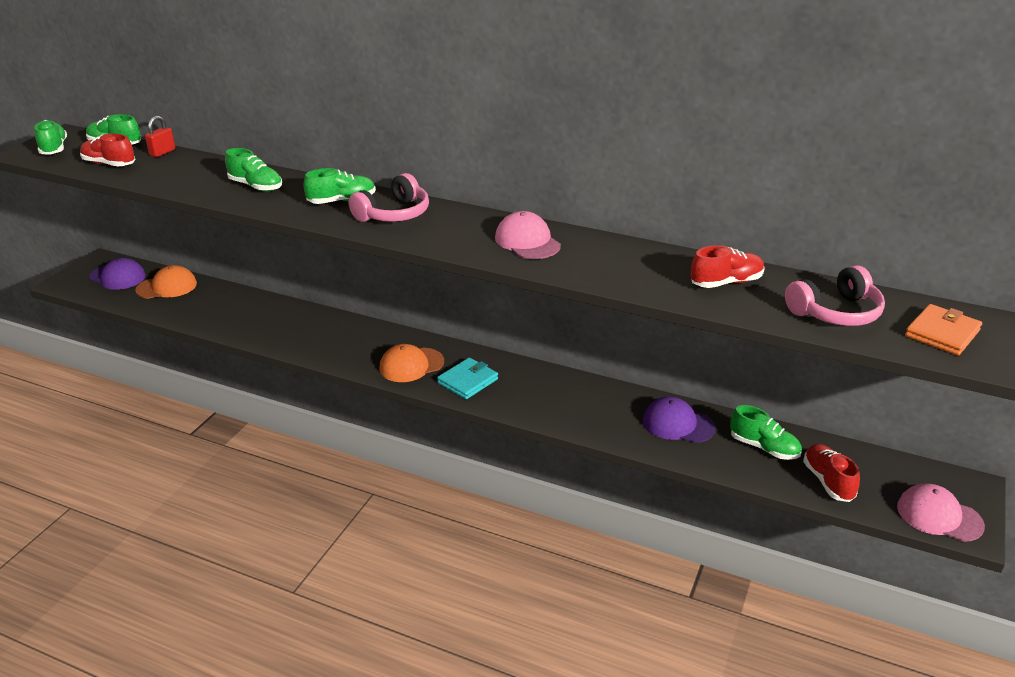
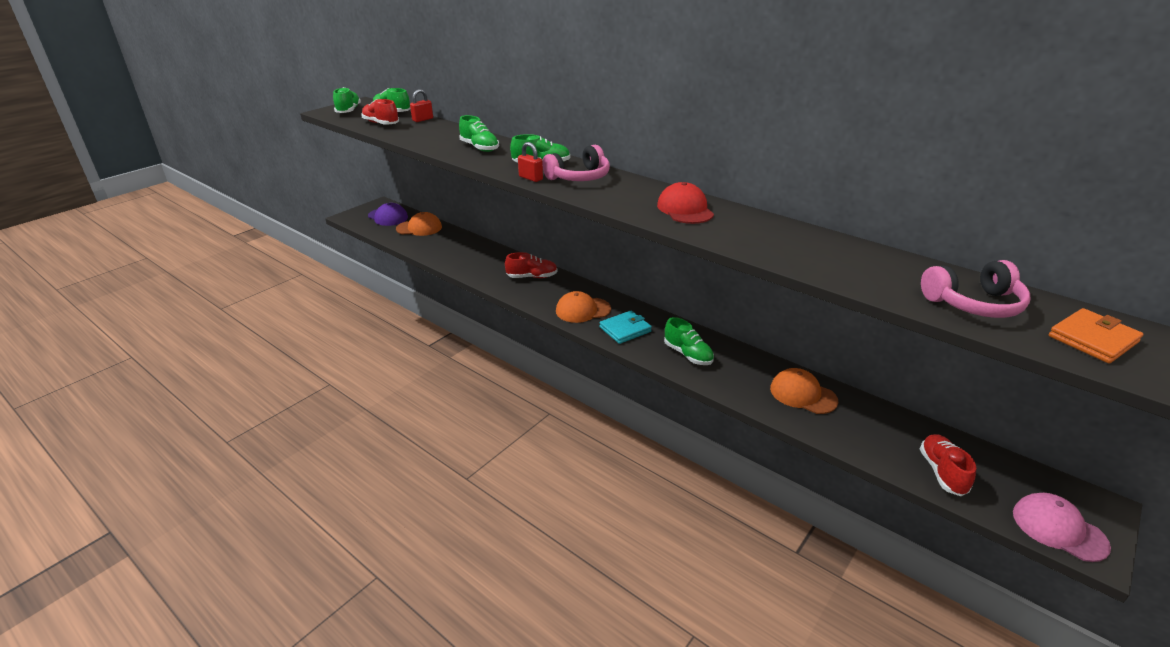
camera: 15 degrees right, 0 degrees up
pink cap [495,211,561,259] -> red cap [657,182,714,224]
purple cap [643,397,715,443] -> orange cap [770,368,838,414]
red shoe [691,245,765,288] -> red shoe moved to [505,252,558,278]
green shoe [730,405,802,460] -> green shoe moved to [664,317,714,365]
none -> red padlock [518,142,543,182]

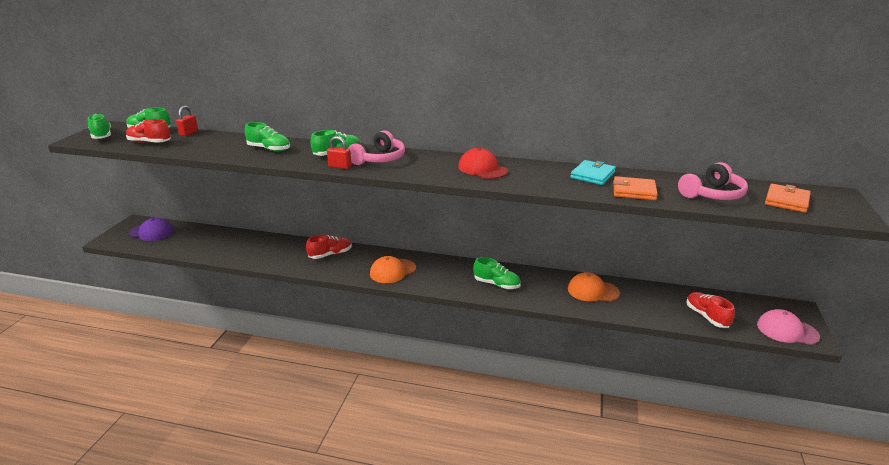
camera: 25 degrees left, 5 degrees down
orange cap [396,212,442,236] -> none
turquoise wallet [599,311,652,344] -> turquoise wallet moved to [570,160,616,185]
none -> orange wallet [613,176,658,200]

